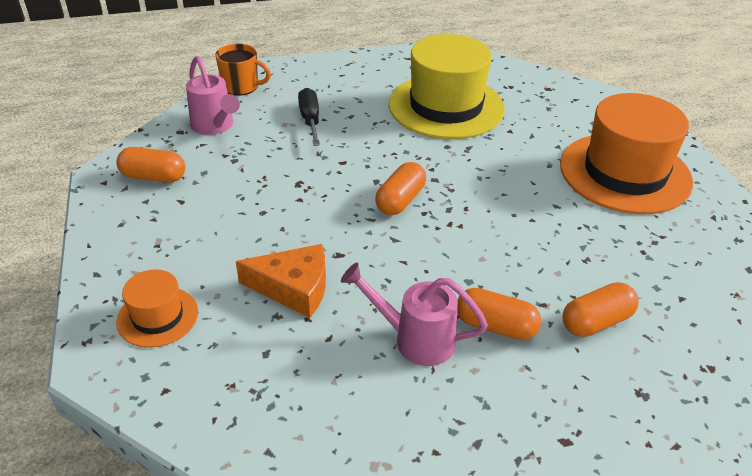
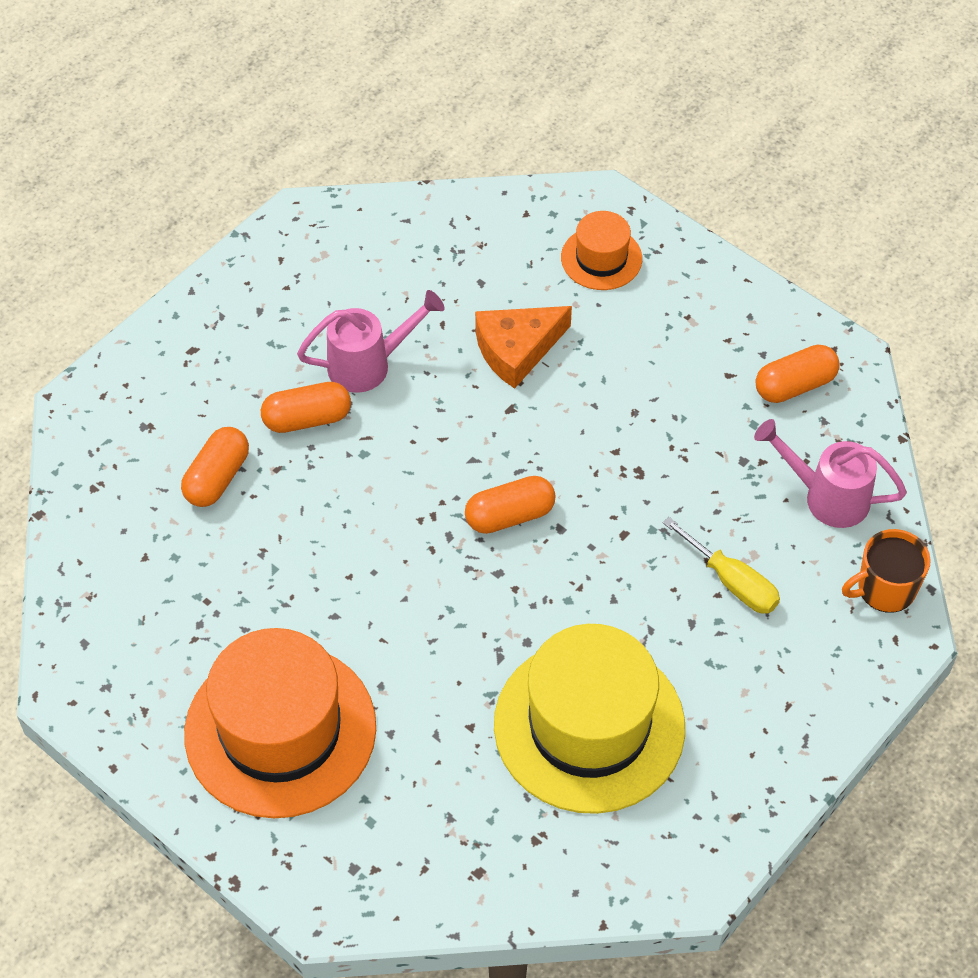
camera: 145 degrees right, 15 degrees up
black screwdriver [298,88,320,146] -> yellow screwdriver [663,517,780,613]
orange capsule [375,162,426,215] -> orange capsule turned 75 degrees clockwise [465,476,556,534]

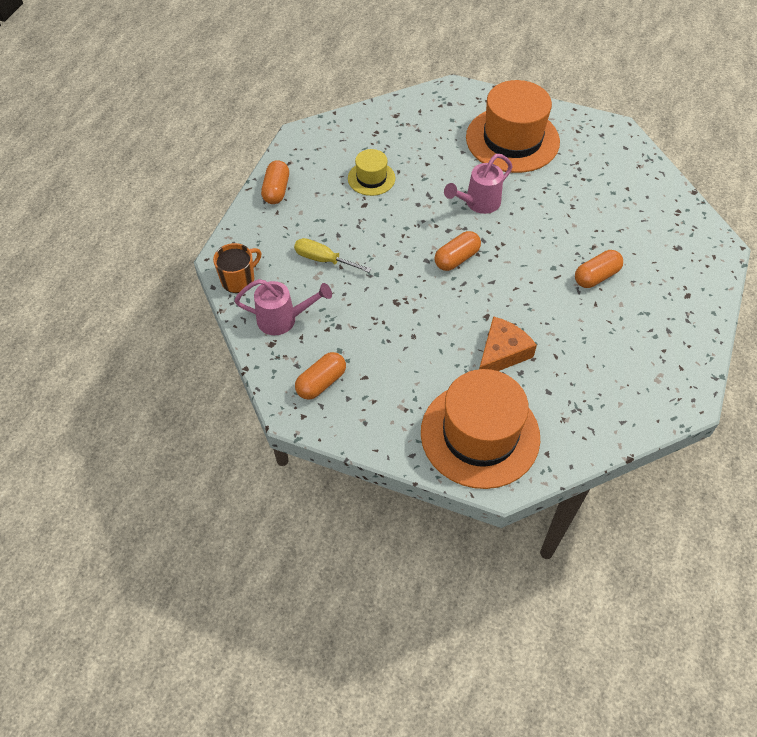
camera: 160 degrees right, 0 degrees up
orange capsule [181,427,249,507] -> orange capsule moved to [261,160,289,204]
pink watering can [297,290,444,393] -> pink watering can moved to [444,154,513,214]
yellow hat [494,624,685,814] -> yellow hat [348,149,395,196], size x0.49
orange hat [561,211,642,290] -> orange hat [421,369,540,489], size x2.03

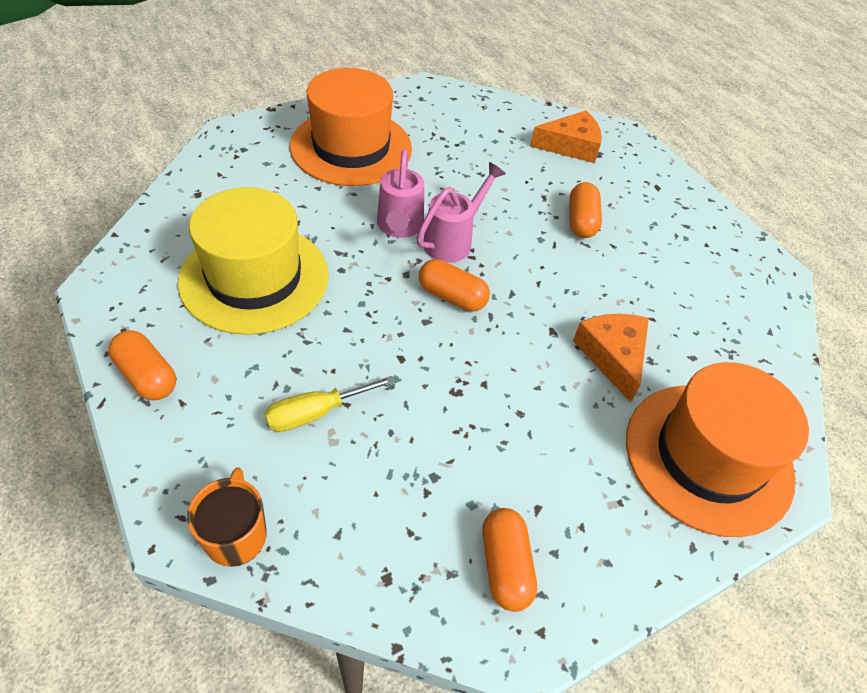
camera: 55 degrees left, 5 degrees down
pink watering can [234,279,332,335] -> pink watering can moved to [417,162,506,262]
yellow hat [348,149,395,196] -> yellow hat [178,187,329,335], size x2.03
orange capsule [435,231,481,271] -> orange capsule turned 60 degrees counterclockwise [419,259,490,311]
none -> orange cheese [530,110,602,163]

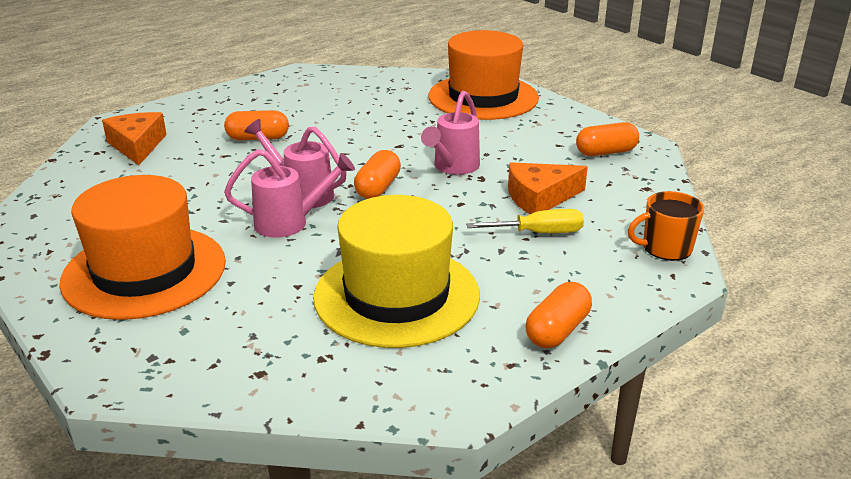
camera: 95 degrees left, 20 degrees down
yellow screwdriver [265,376,395,432] -> yellow screwdriver turned 60 degrees counterclockwise [466,209,584,233]
orange cheese [573,314,649,403] -> orange cheese moved to [508,162,588,214]
none -> pink watering can [421,91,480,175]

